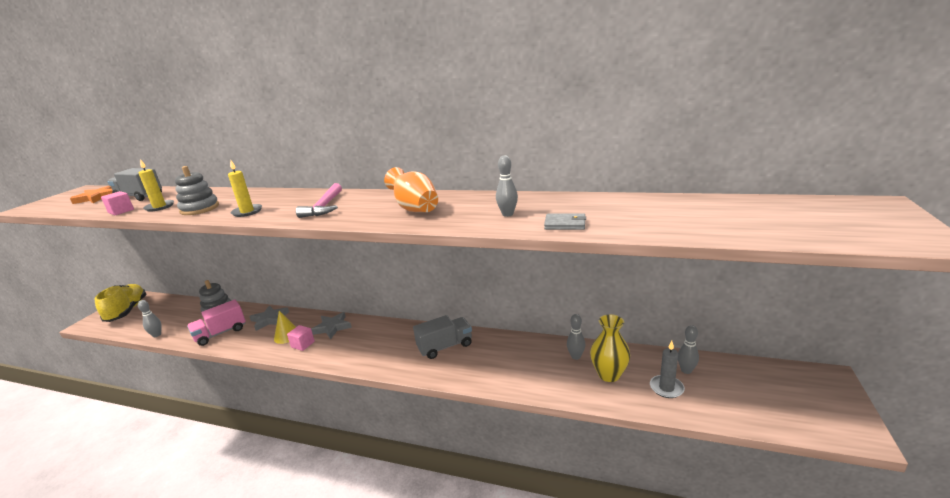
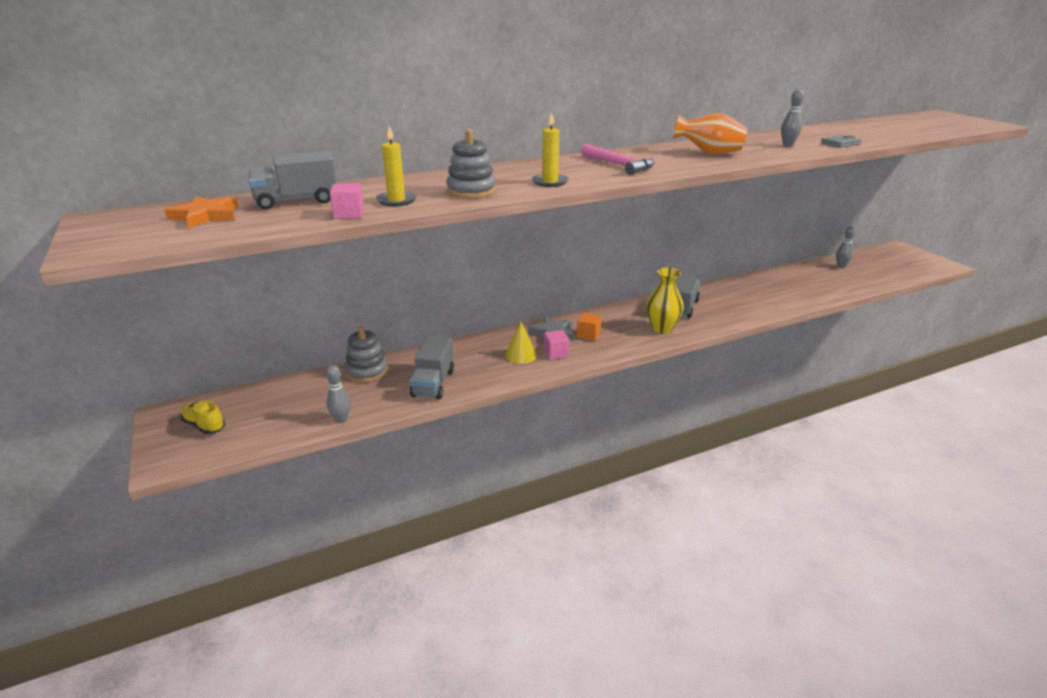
camera: 45 degrees left, 5 degrees up
yellow shoe [94,284,147,322] -> yellow shoe [181,401,225,434], size x0.56
pink truck [187,299,246,346] -> grey truck [410,335,454,399]
grey star [249,305,289,331] -> none
grey bowling pin [567,314,585,360] -> none
yellow vase [590,314,630,382] -> yellow vase moved to [646,268,684,334]
grey candle [650,341,685,398] -> none
none -> orange cube [577,313,602,341]

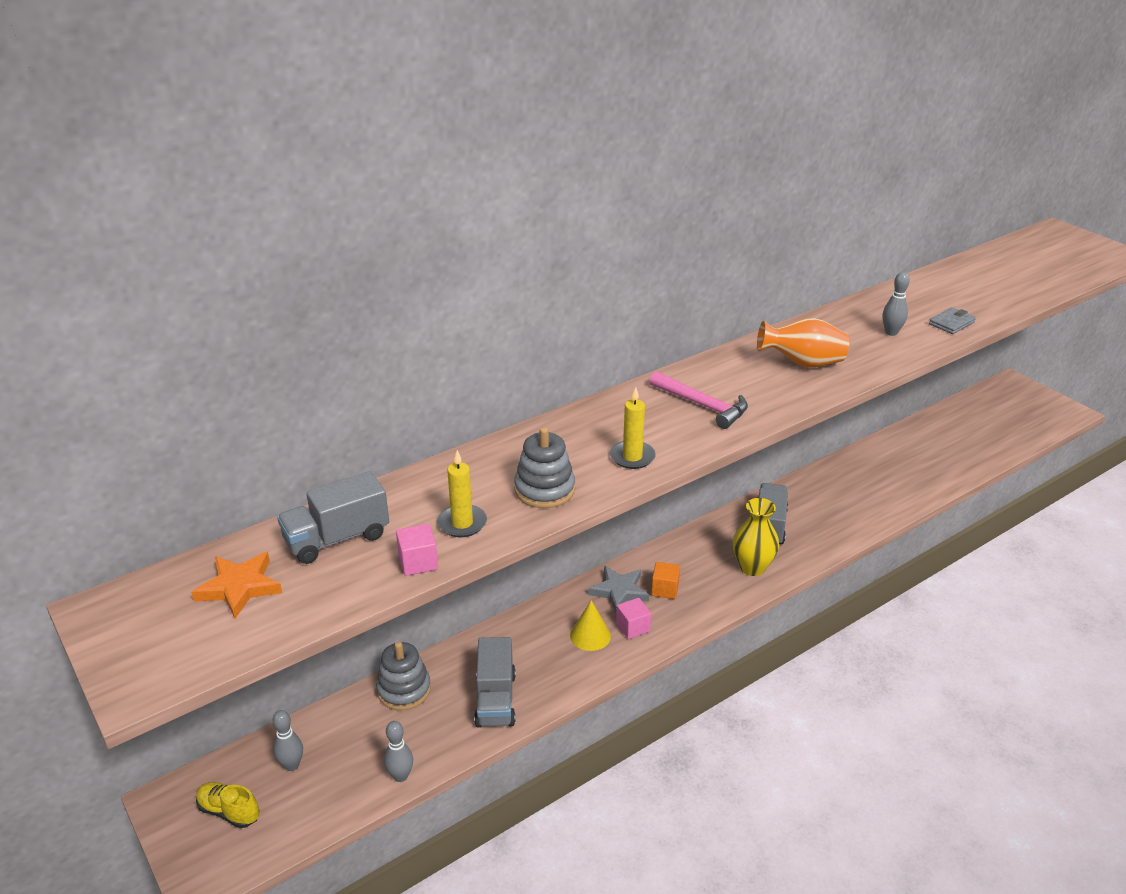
camera: 10 degrees left, 5 degrees up
grey bowling pin [836,226,856,268] -> grey bowling pin moved to [273,710,303,771]

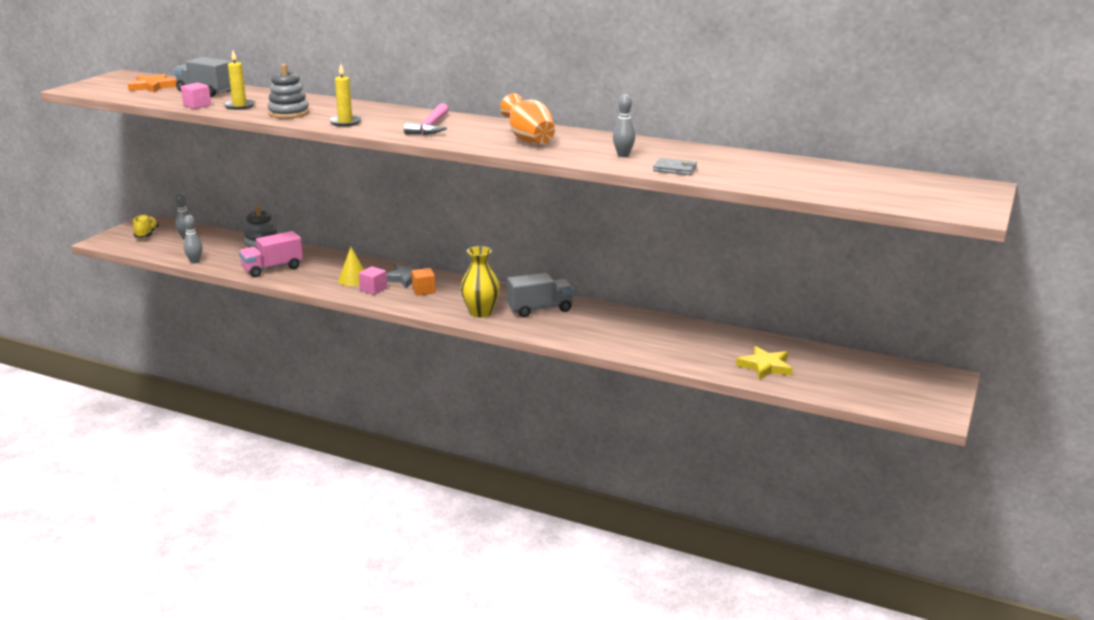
camera: 60 degrees right, 10 degrees down
grey truck [474,637,516,727] -> pink truck [239,231,303,277]
none -> yellow star [736,346,793,380]

